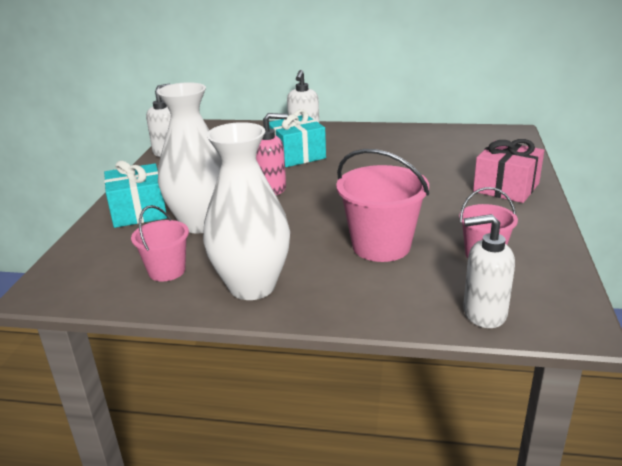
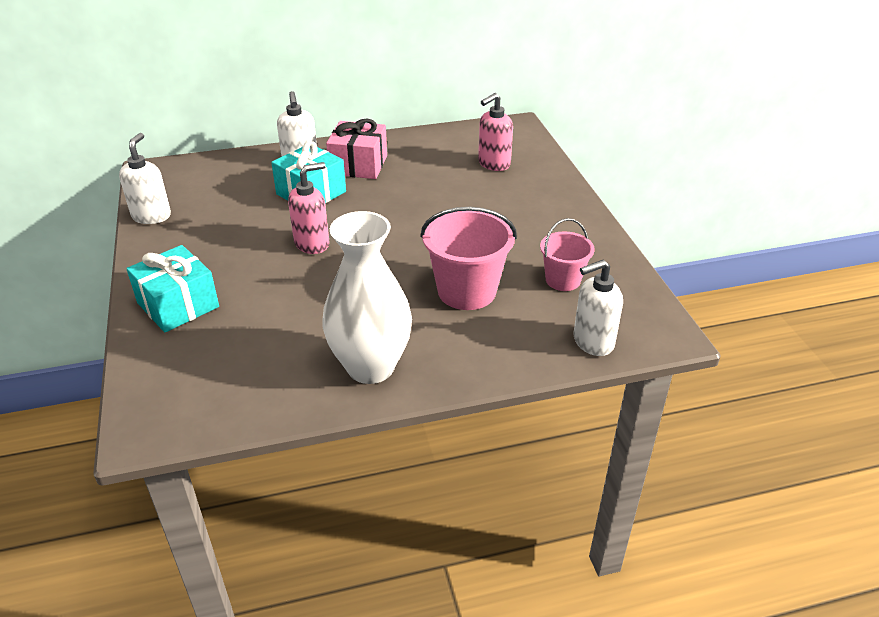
camera: 25 degrees left, 10 degrees up
pink bucket [131,205,189,281] -> none
white vase [157,82,222,233] -> none
pink gift [473,139,544,203] -> pink gift moved to [326,118,387,179]
none -> pink soap dispenser [478,93,513,171]

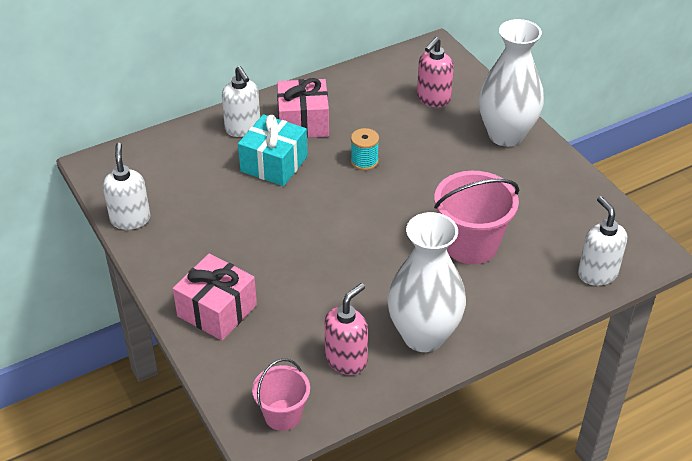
camera: 15 degrees left, 5 degrees up
turquoise gift [126,245,219,332] -> pink gift [173,253,257,341]
pink soap dispenser [288,162,329,254] -> pink soap dispenser moved to [324,283,368,375]
pink bucket [540,218,595,291] -> pink bucket moved to [252,359,310,431]
white soap dispenser [573,260,623,356] -> white soap dispenser turned 105 degrees clockwise [578,196,627,286]
none -> turquoise spool [351,128,379,171]
none -> white vase [479,19,544,147]

